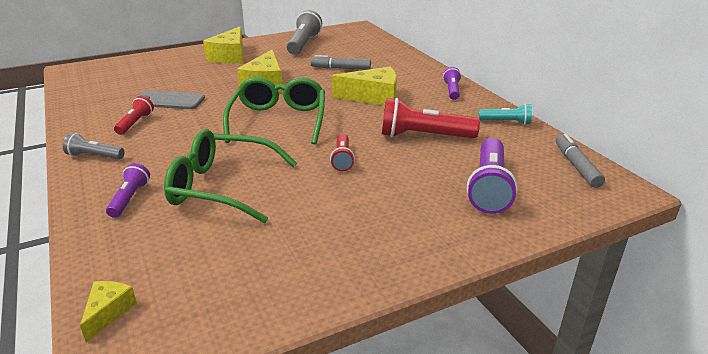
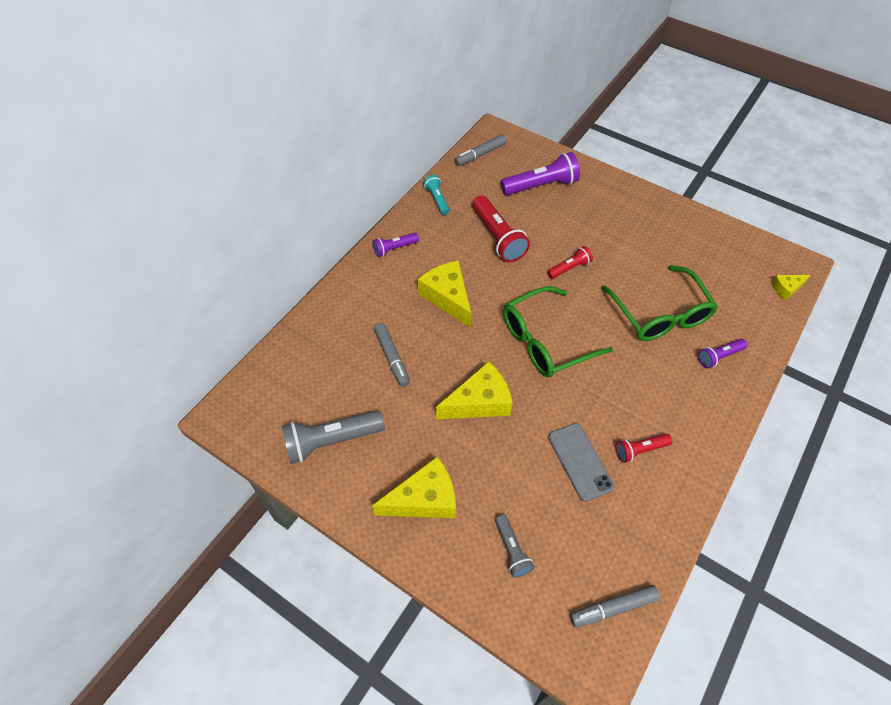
camera: 120 degrees left, 25 degrees up
grey flashlight [63,133,124,159] -> grey flashlight moved to [495,514,534,577]
none -> grey marker [570,585,660,627]

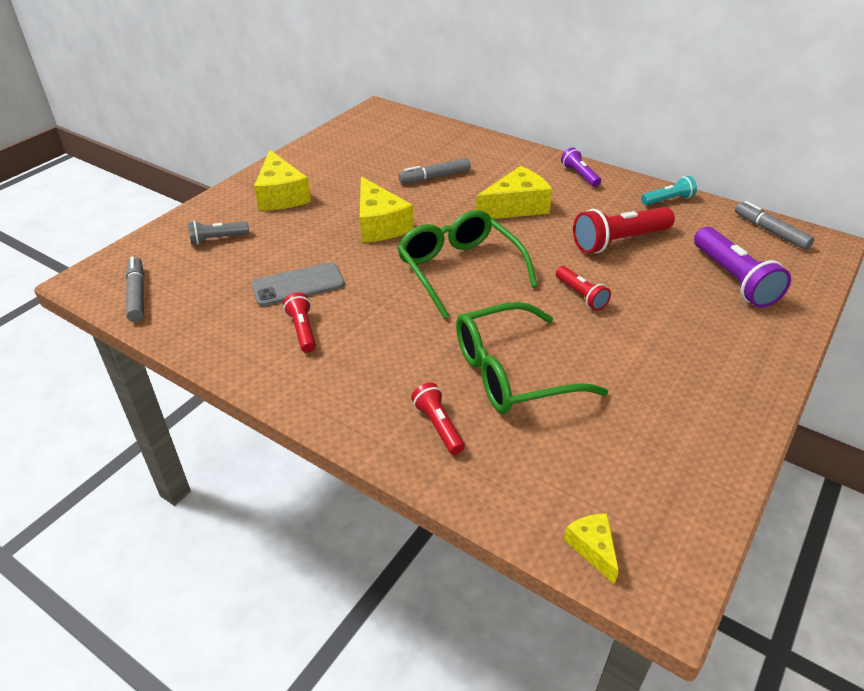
camera: 90 degrees right, 15 degrees down
grey flashlight [281,410,385,464] -> none
purple flashlight [698,339,748,368] -> red flashlight [411,382,465,455]

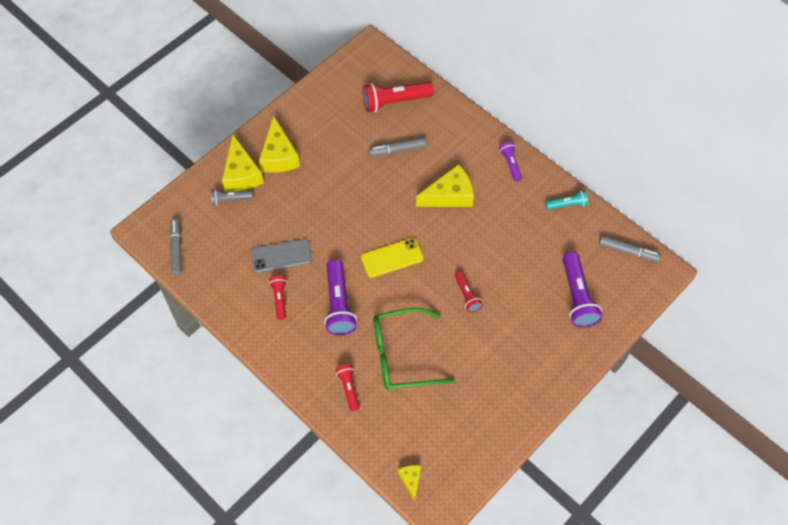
camera: 10 degrees right, 20 degrees up
yellow cheese [360,176,414,243] -> yellow cheese moved to [222,135,264,192]
green glasses [397,210,538,319] -> yellow phone [361,238,424,278]
red flashlight [573,207,675,253] -> red flashlight moved to [362,82,434,112]
grey marker [735,201,814,250] -> grey marker turned 135 degrees clockwise [599,235,661,262]
none -> purple flashlight [324,259,357,335]

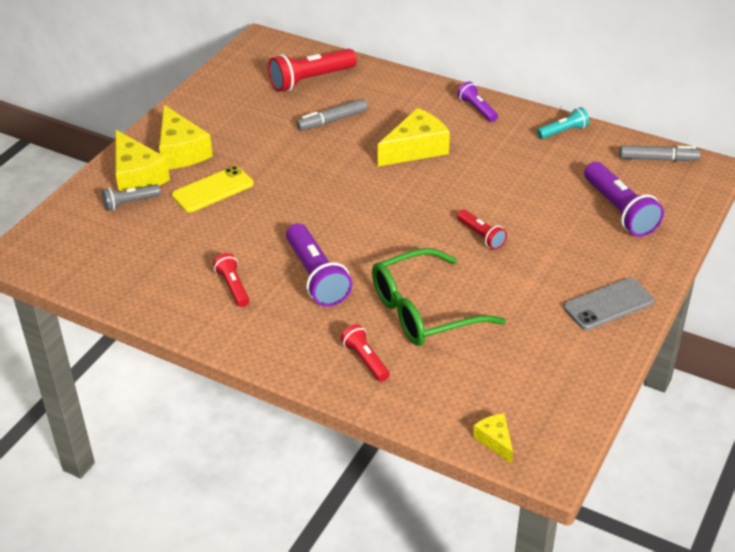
camera: 15 degrees left, 20 degrees down
grey marker [170,218,182,275] -> none
grey phone [251,239,312,273] -> grey phone moved to [563,278,654,330]
yellow phone [361,238,424,278] -> yellow phone moved to [172,166,254,212]

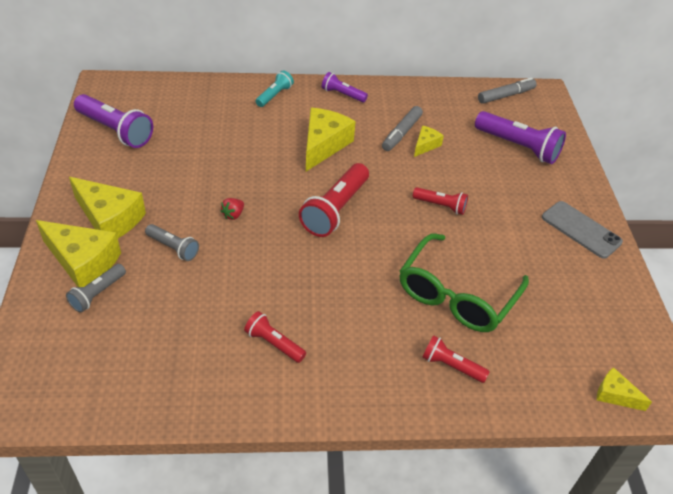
camera: 35 degrees left, 5 degrees up
yellow phone [172,166,254,212] -> grey flashlight [145,224,199,261]
red flashlight [268,49,357,92] -> red flashlight moved to [299,163,369,237]
purple flashlight [286,223,352,307] -> purple flashlight moved to [74,94,153,148]
grey marker [296,99,368,130] -> grey marker moved to [382,106,423,151]
turquoise flashlight [537,107,589,139] -> turquoise flashlight moved to [256,71,294,107]
grey phone [563,278,654,330] -> grey phone turned 75 degrees counterclockwise [542,201,623,259]
none -> red strawberry [220,198,244,220]
none -> yellow cheese [414,126,444,157]

